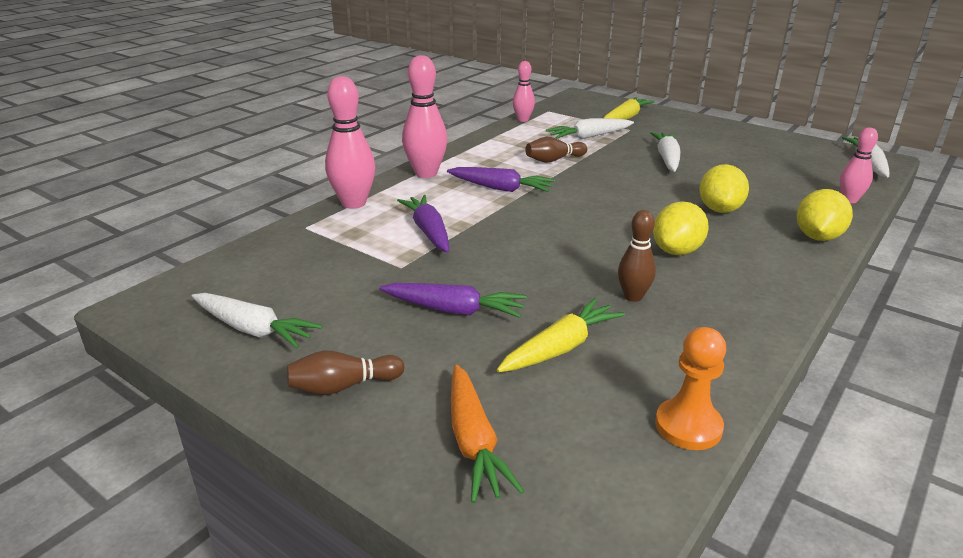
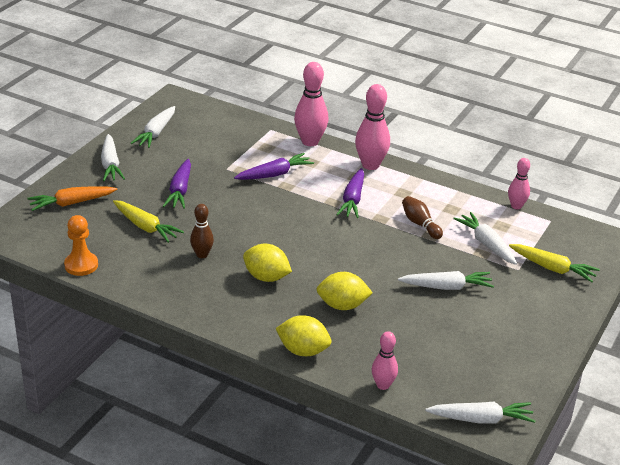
camera: 80 degrees right, 5 degrees up
brown bowling pin [287,351,404,395] -> white carrot [101,134,125,181]

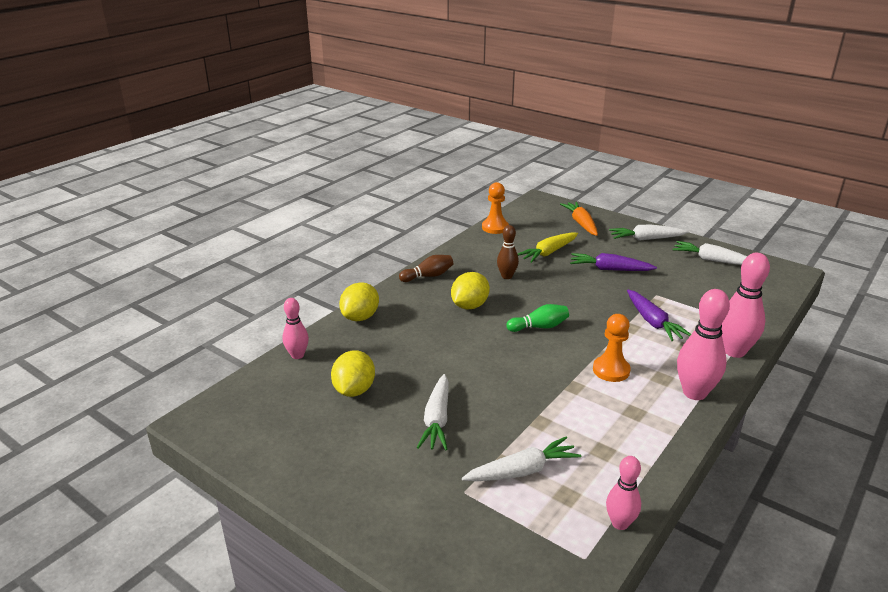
camera: 100 degrees right, 5 degrees down
yellow lemon [316,272,373,310] -> yellow lemon moved to [331,350,375,397]
purple carrot [336,168,364,218] -> orange pawn [593,314,631,382]
brown bowling pin [402,196,443,239] -> brown bowling pin moved to [399,255,453,282]
white carrot [425,402,535,424] -> none
yellow carrot [509,244,600,282] -> none
none -> green bowling pin [506,304,569,332]

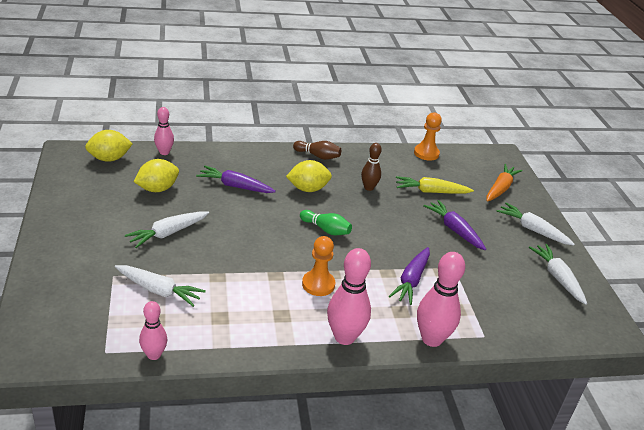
camera: 40 degrees right, 5 degrees up
yellow lemon [339,282,379,321] -> yellow lemon moved to [85,130,133,162]
none -> purple carrot [196,166,276,193]

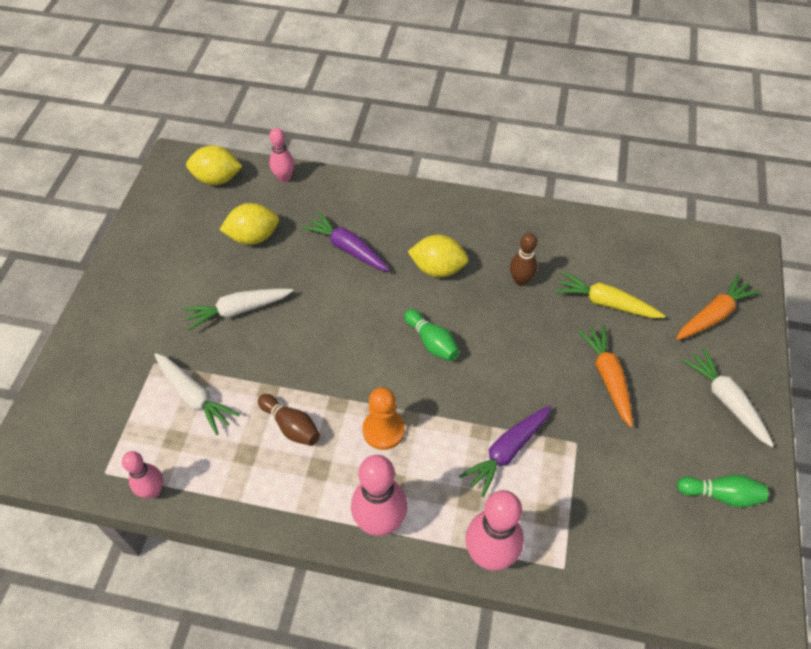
camera: 25 degrees right, 20 degrees up
brown bowling pin [293,141,341,160] -> brown bowling pin moved to [258,394,320,446]
orange pawn [414,112,442,161] -> none
purple carrot [423,200,486,250] -> orange carrot [578,325,633,427]
white carrot [529,244,587,305] -> green bowling pin [677,475,768,507]

